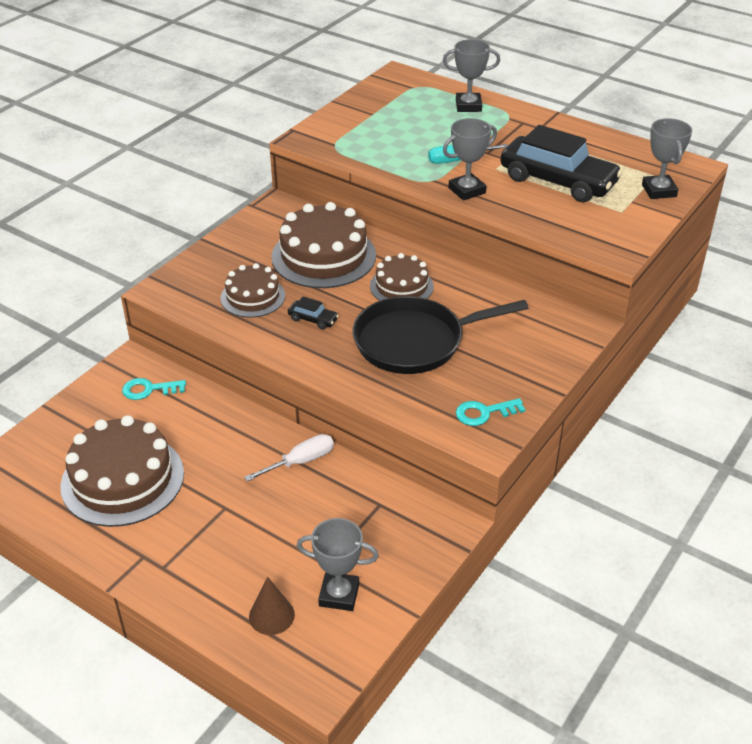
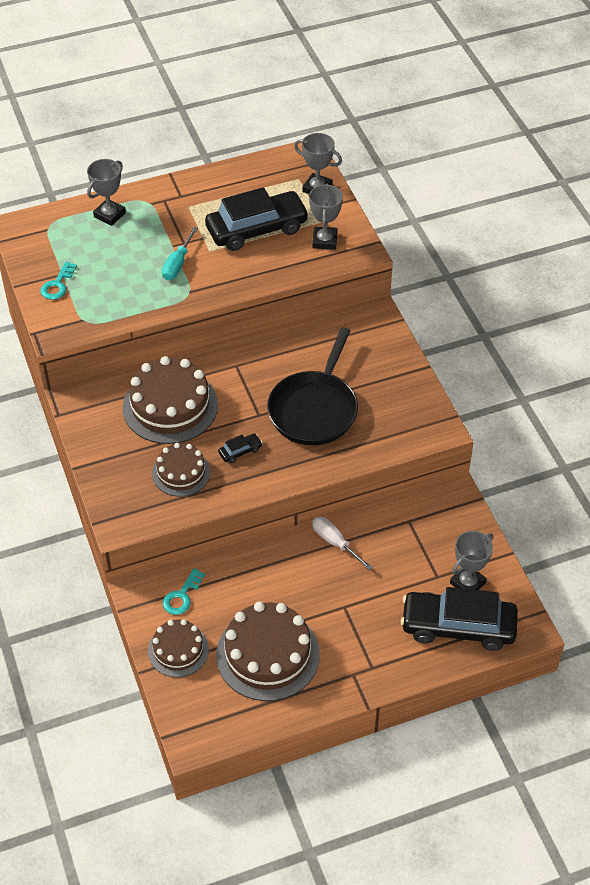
camera: 55 degrees left, 10 degrees up
white screwdriver [244,434,334,482] -> white screwdriver turned 45 degrees counterclockwise [312,516,373,570]
brown cone [249,577,295,635] -> black car [401,587,518,651]
brown cake [370,253,434,301] -> brown cake moved to [148,619,209,677]
grey trophy [443,118,497,201] -> grey trophy moved to [309,183,343,250]
turquoise key [456,398,526,426] -> turquoise key moved to [40,262,77,300]

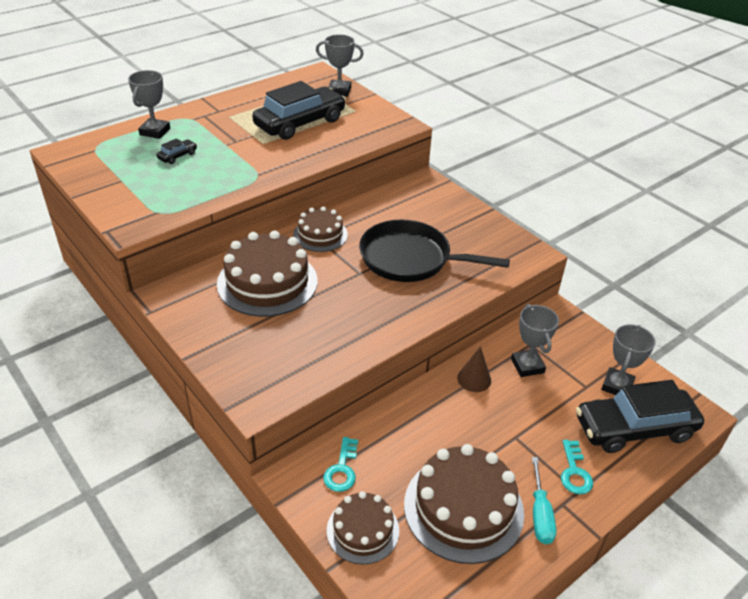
camera: 20 degrees left, 10 degrees down
turquoise key [40,262,77,300] -> turquoise key moved to [561,440,593,495]
brown cake [152,443,210,497] -> brown cake moved to [293,207,348,252]
turquoise screwdriver [162,227,198,280] -> turquoise screwdriver moved to [532,457,556,544]
black car [218,433,262,463] -> black car moved to [156,138,197,164]
black pan [267,327,358,445] -> black pan turned 105 degrees clockwise [359,219,510,282]
grey trophy [309,183,343,250] -> grey trophy moved to [511,304,559,377]
white screwdriver [312,516,373,570] -> brown cone [457,346,491,392]

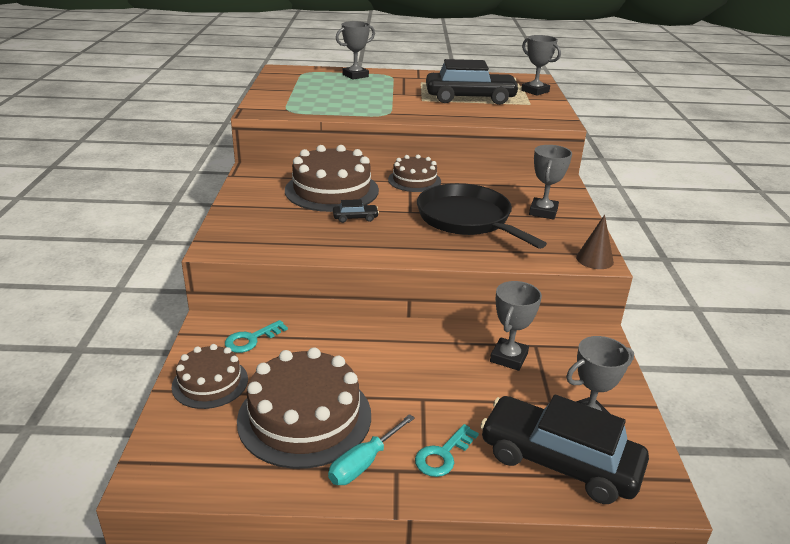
camera: 40 degrees right, 10 degrees down
black car [156,138,197,164] -> black car moved to [333,199,379,223]
brown cone [457,346,491,392] -> brown cone moved to [576,215,614,269]
none -> grey trophy [529,145,572,220]

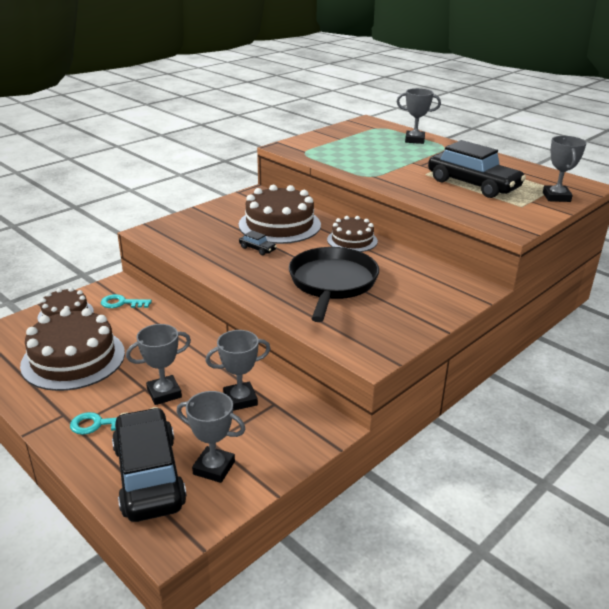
camera: 45 degrees right, 0 degrees up
turquoise screwdriver [328,414,415,485] -> none
grey trophy [529,145,572,220] -> grey trophy moved to [126,324,191,405]
brown cone [576,215,614,269] -> none

